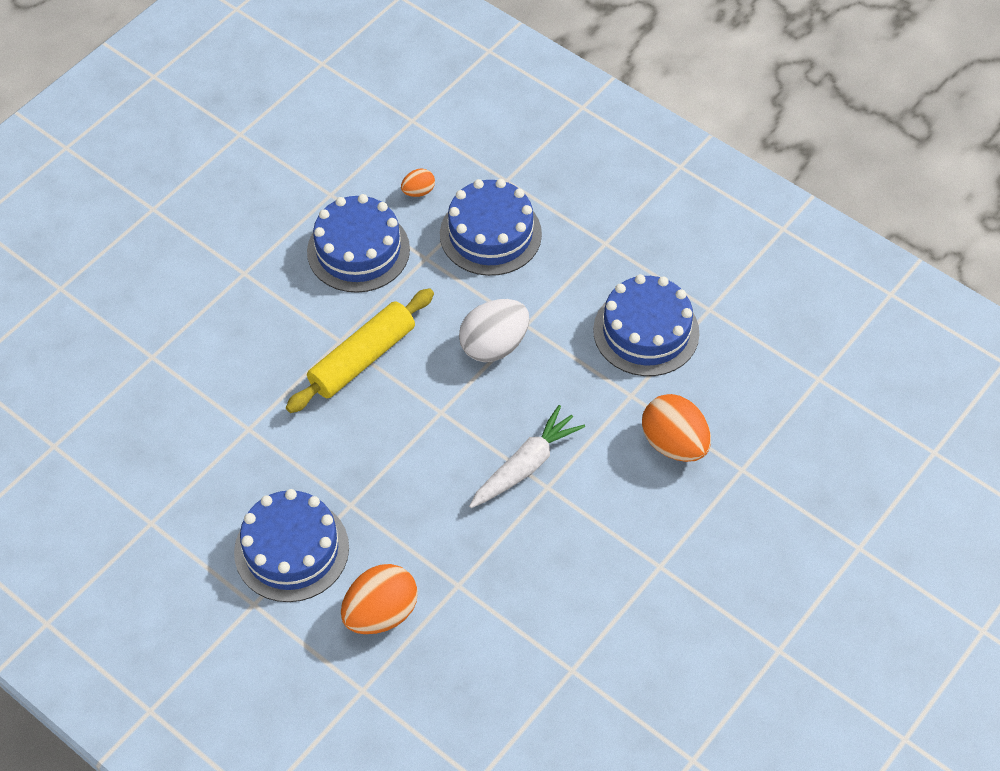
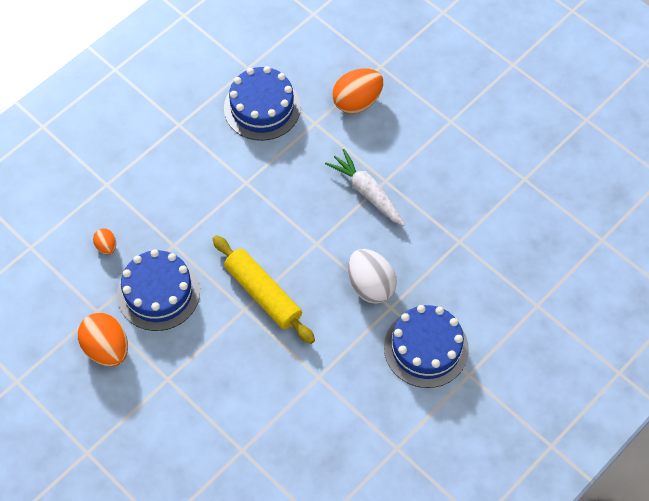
camera: 85 degrees left, 5 degrees up
orange egg [341,564,418,634] -> orange egg moved to [78,313,128,367]
blue cake [440,179,542,276] -> none
white egg [459,299,529,362] -> white egg moved to [348,249,397,304]

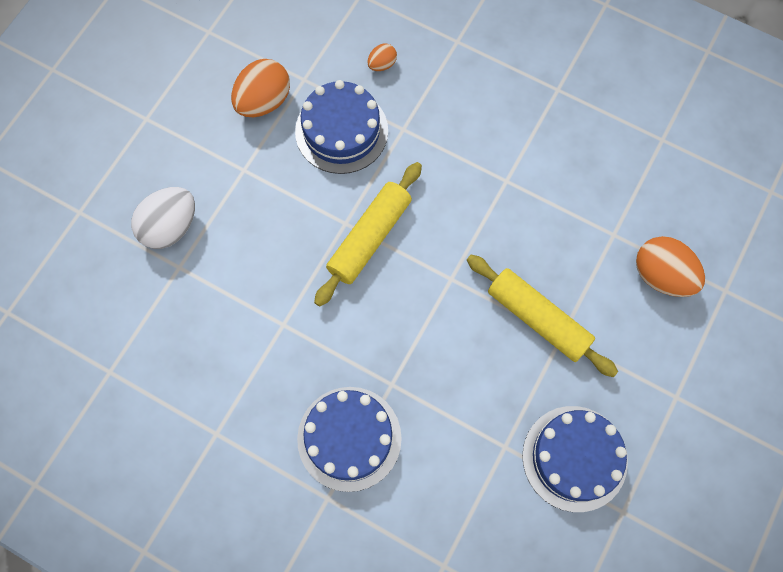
camera: 75 degrees right, 10 degrees up
blue cake [224,66,301,141] -> blue cake moved to [523,406,628,512]
white carrot [325,149,405,226] -> yellow rolling pin [467,255,618,377]
white egg [348,249,397,304] -> white egg moved to [131,187,195,249]

